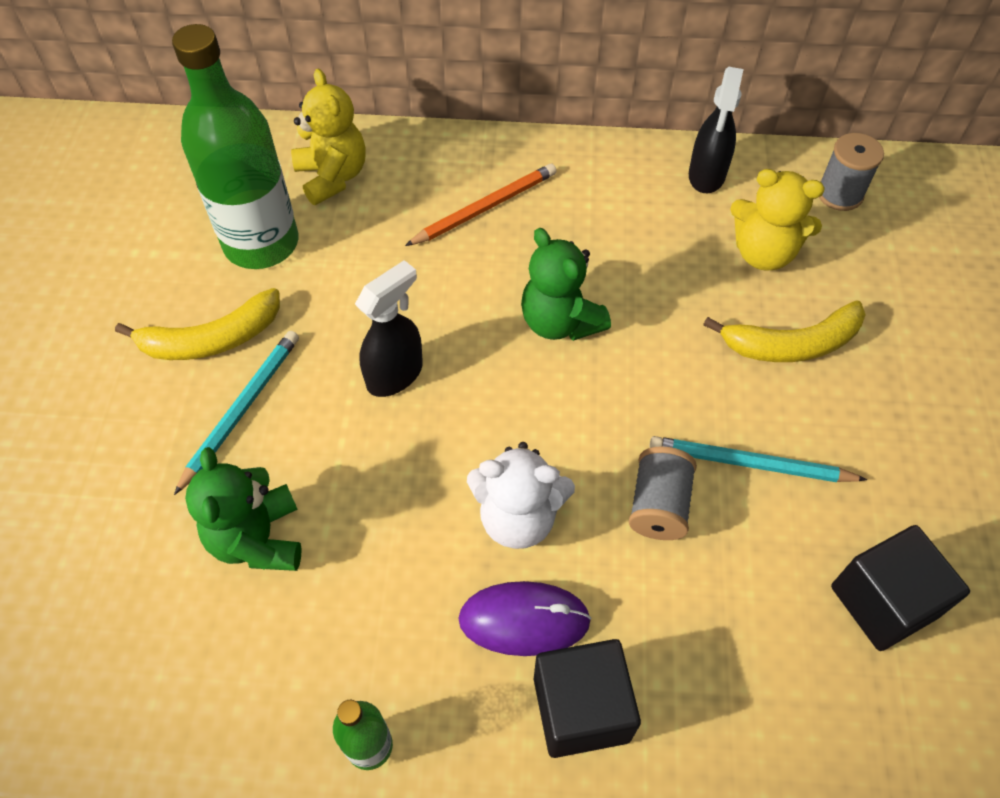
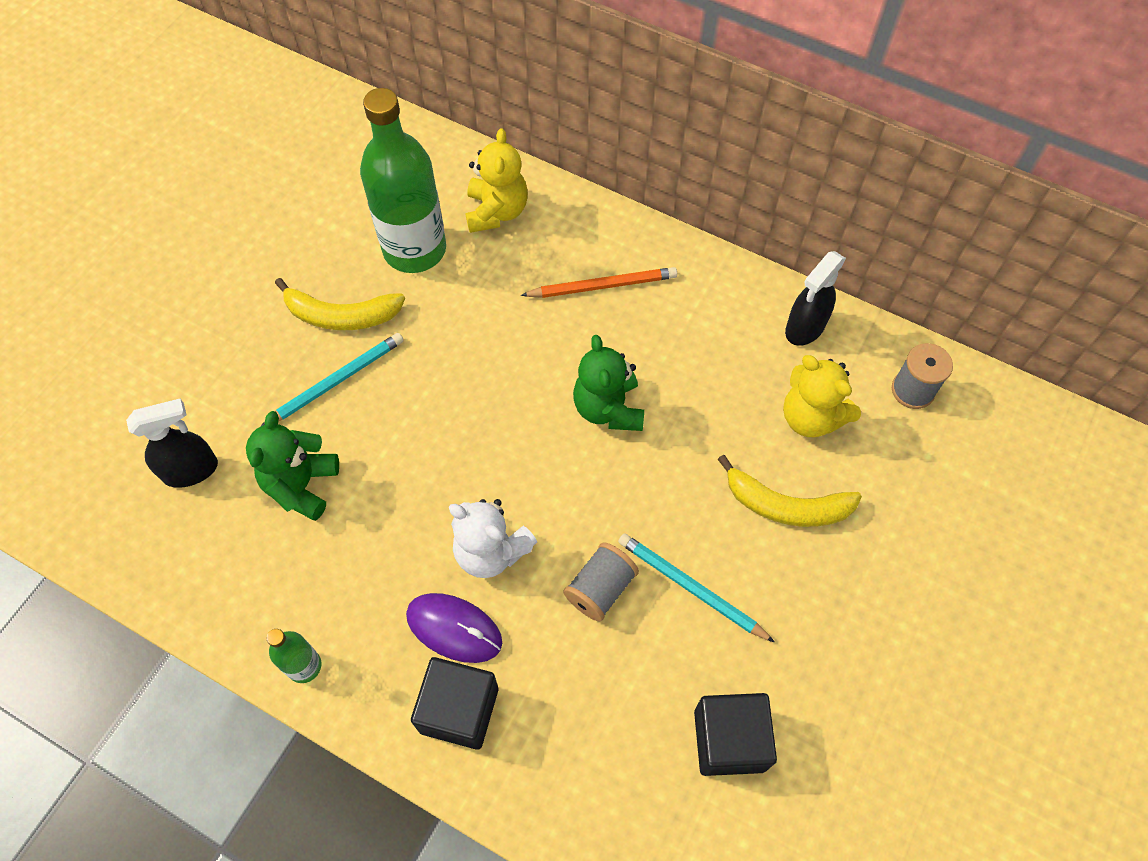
camera: 25 degrees right, 5 degrees up
black spray bottle [355,260,423,397] -> black spray bottle moved to [126,399,218,488]

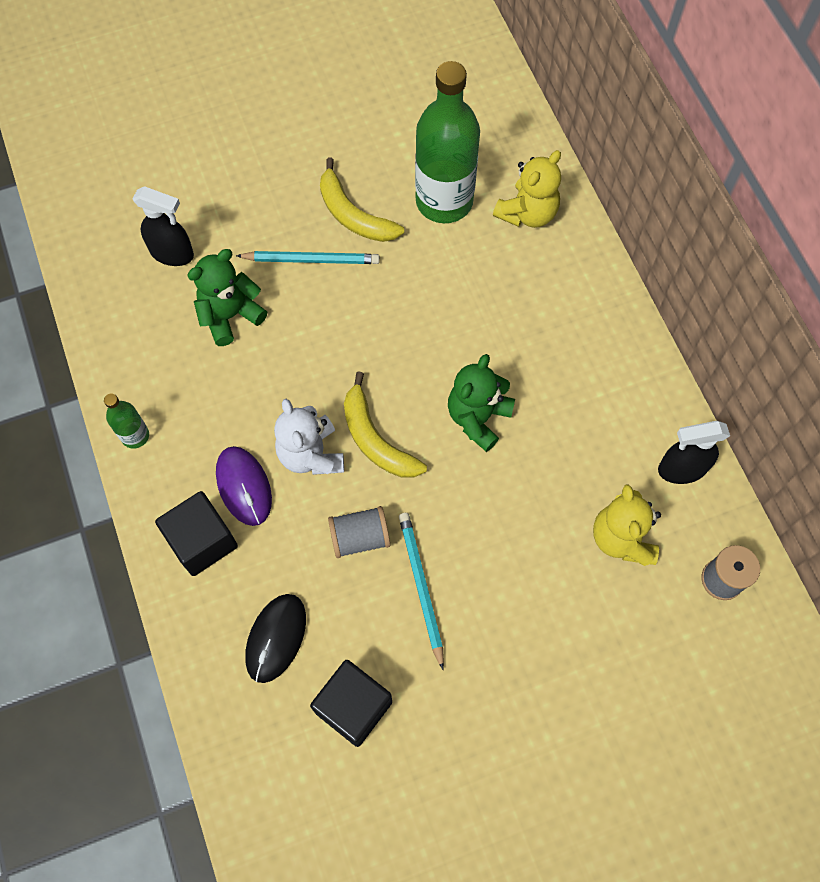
camera: 40 degrees right, 5 degrees up
orange pencil [521,267,677,298] -> none
yellow banana [718,455,862,527] -> yellow banana moved to [344,372,427,478]
none -> black mouse [245,594,306,683]

